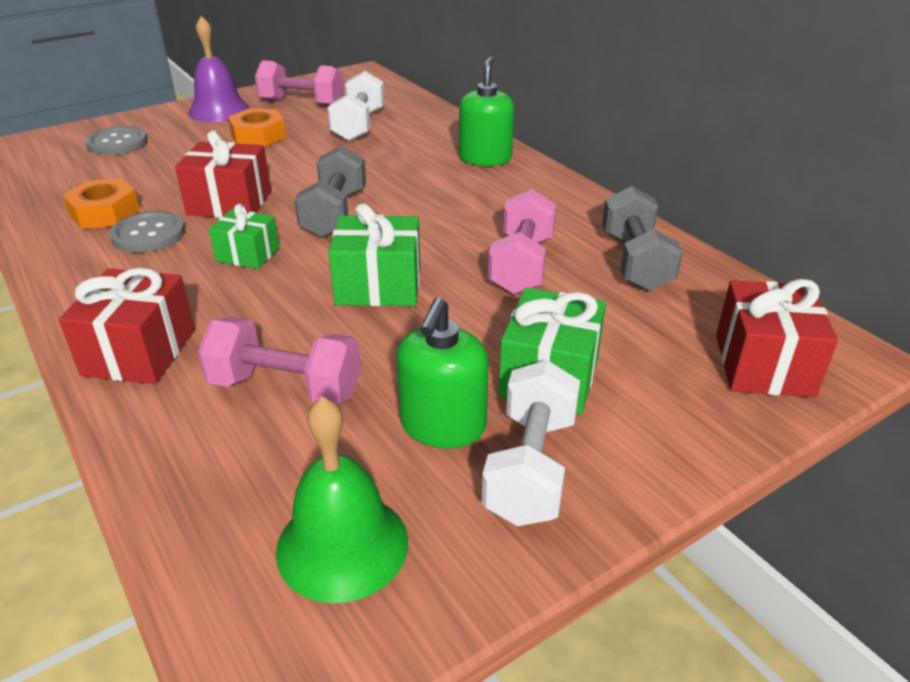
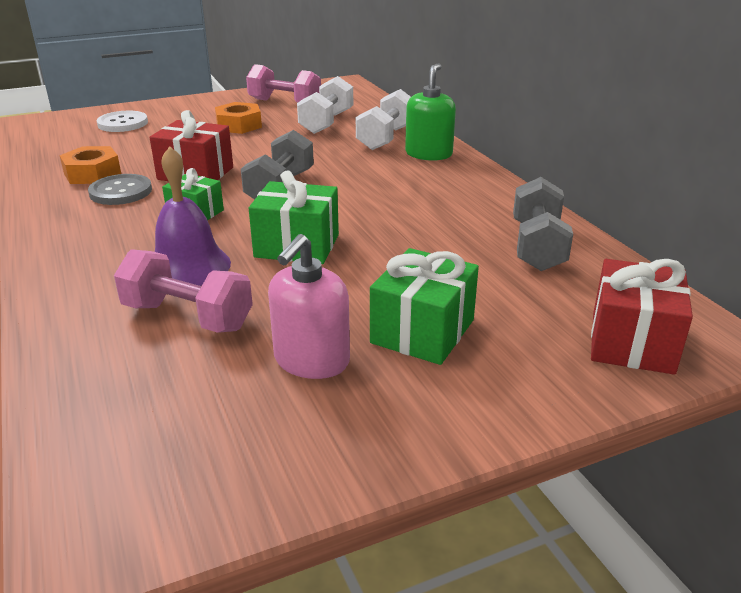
camera: 10 degrees right, 5 degrees down
red gift [59,268,195,384] -> none
grey button [85,126,148,155] -> white button [96,111,148,132]
purple bell [188,16,250,122] -> purple bell moved to [155,146,231,286]
green bell [276,396,408,603] -> none
green soap dispenser [396,297,489,448] -> pink soap dispenser [268,234,350,379]
white dumbbell [482,360,580,526] -> white dumbbell moved to [356,89,411,150]
pink dumbbell [488,189,556,295] -> none

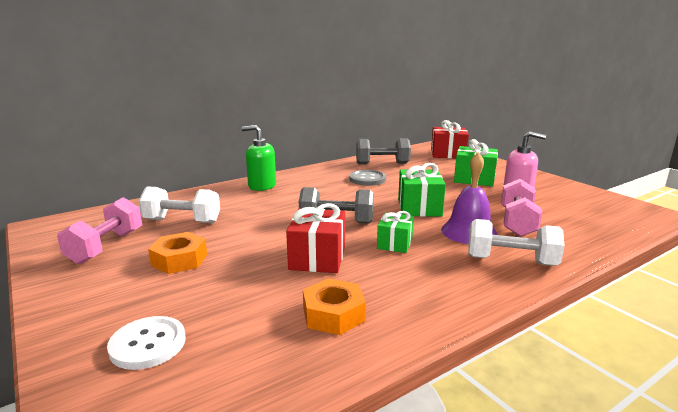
camera: 100 degrees left, 10 degrees down
grey button [88,174,152,205] -> grey button moved to [349,170,386,186]
white dumbbell [356,89,411,150] -> white dumbbell moved to [468,219,565,266]

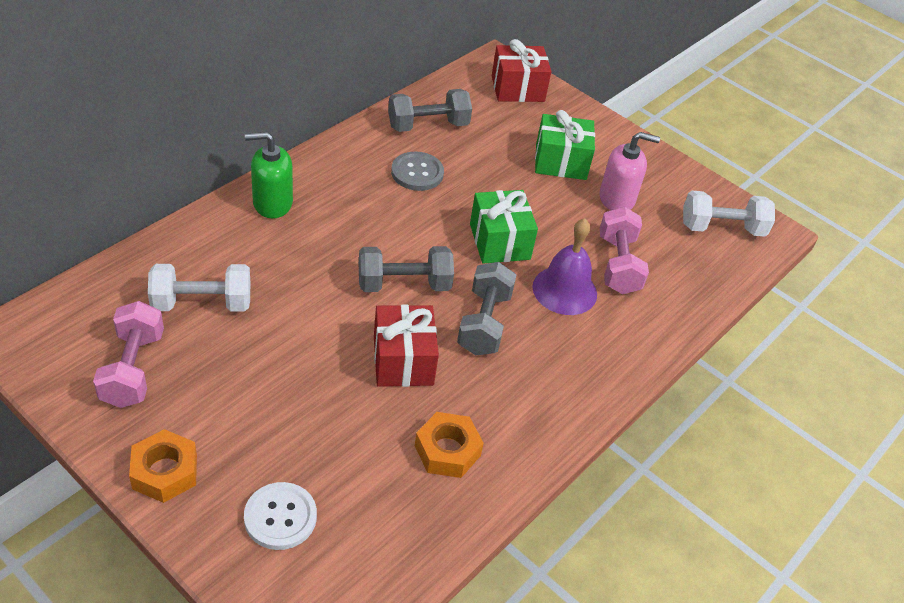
camera: 20 degrees left, 25 degrees up
orange nut [148,232,207,274] -> orange nut moved to [129,429,197,503]
green gift [377,211,414,253] -> grey dumbbell [457,262,516,355]
white dumbbell [468,219,565,266] -> white dumbbell moved to [683,191,775,237]

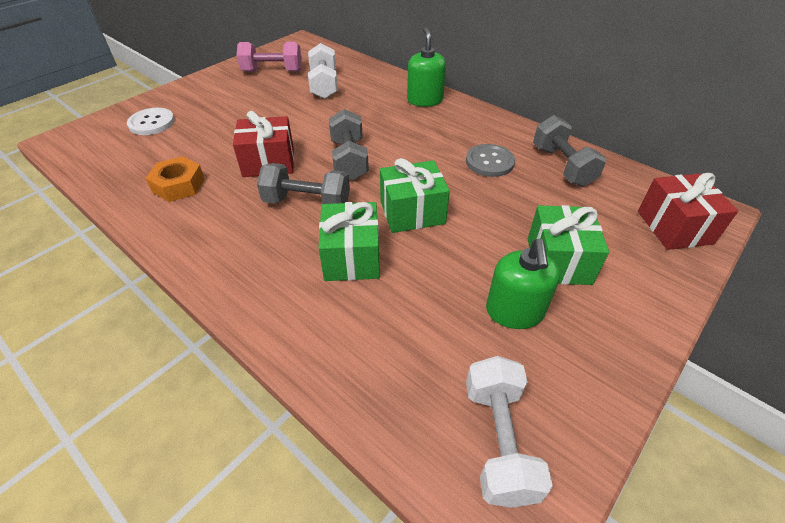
camera: 95 degrees right, 0 degrees up
orange nut [129,429,197,503] -> none
purple bell [532,218,597,315] -> green gift [319,202,380,281]
pink soap dispenser [599,132,660,210] -> green soap dispenser [486,239,560,329]
pink dumbbell [600,207,649,294] -> none

